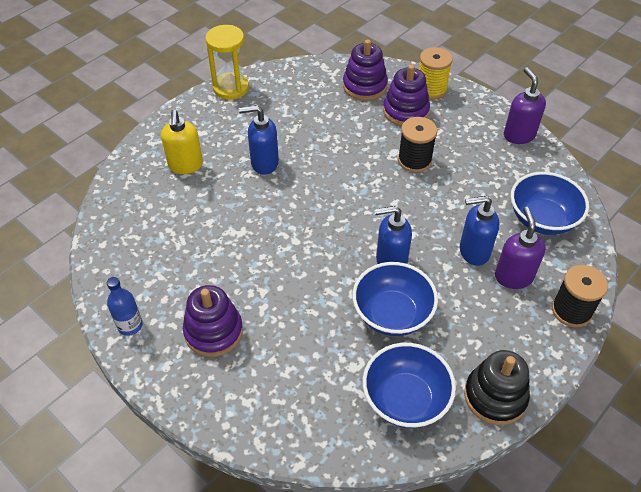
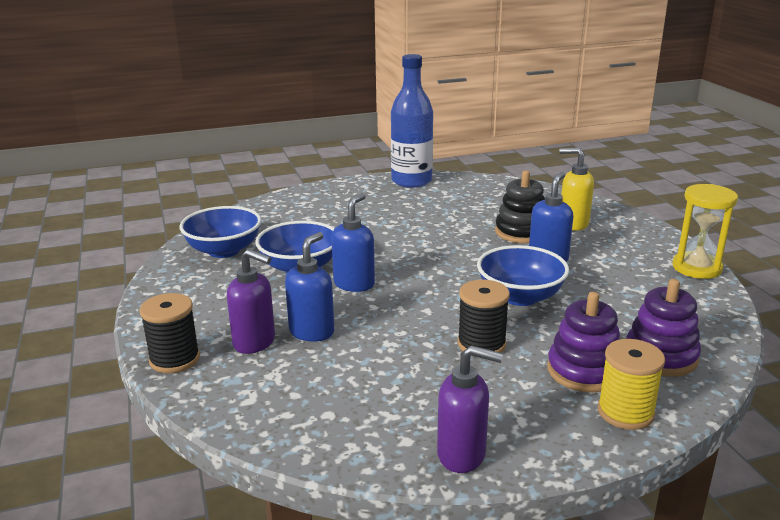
camera: 120 degrees right, 25 degrees down
blue bottle [107,277,143,336] -> blue bottle [391,54,433,188], size x2.06
purple stacking toy [183,285,243,357] -> none
black stacking toy [464,350,530,425] -> black stacking toy moved to [495,170,545,243]
blue bowl [511,172,589,235] -> blue bowl moved to [477,245,569,306]

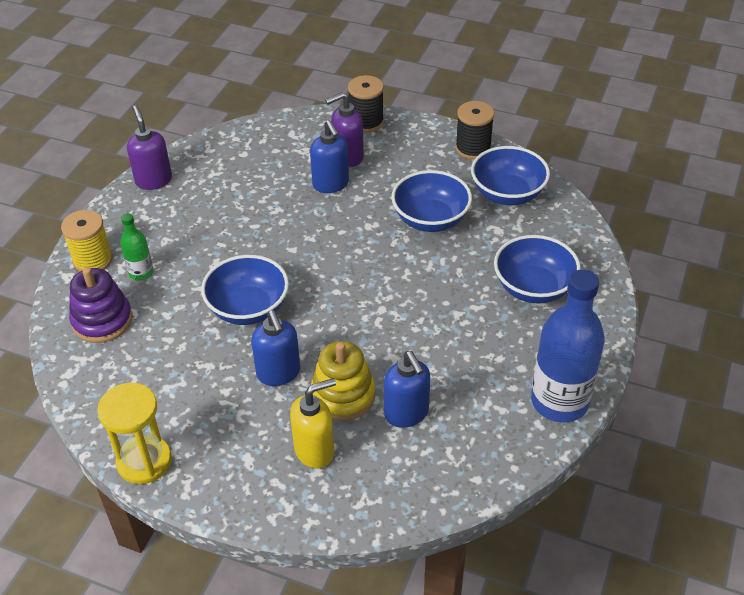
camera: 130 degrees right, 20 degrees up
blue soap dispenser [331,193,375,292] -> blue soap dispenser moved to [384,351,430,428]
purple soap dispenser [437,345,503,473] -> purple soap dispenser turned 105 degrees clockwise [127,106,172,190]
black spool [458,279,510,357] -> black spool moved to [455,101,494,160]
black stacking toy [495,170,545,243] -> yellow stacking toy [311,341,375,421]
purple stacking toy [547,292,620,392] -> green bottle [120,213,154,281]
none -> blue bowl [494,235,581,304]

